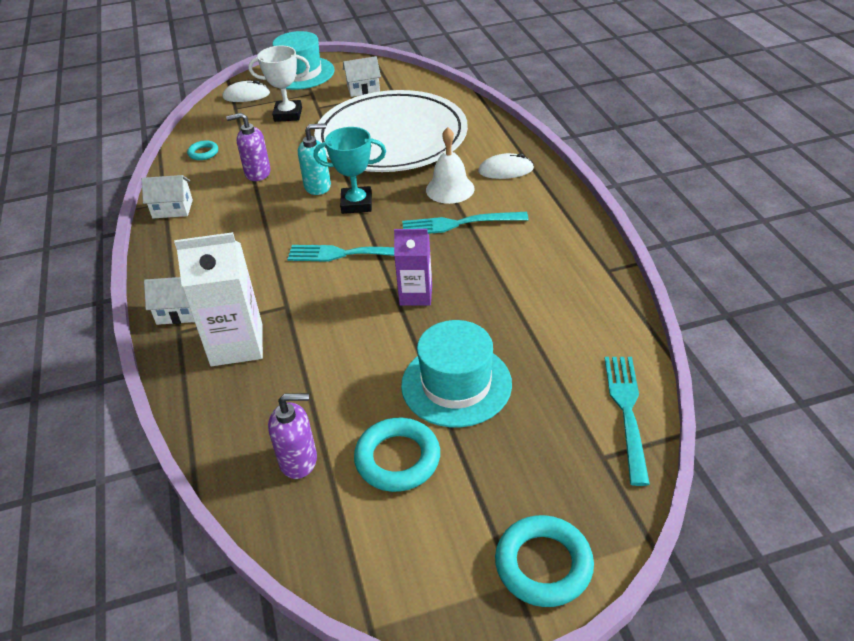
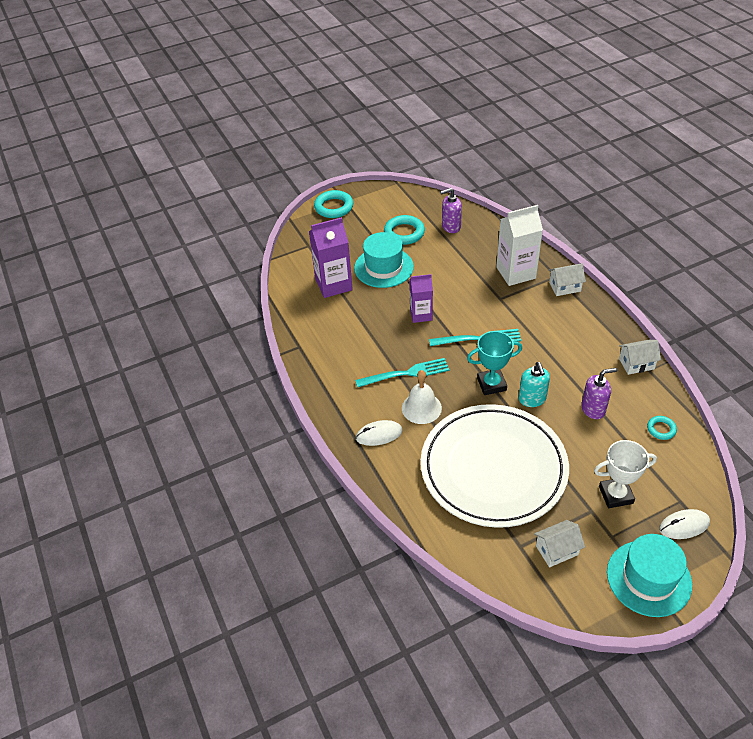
camera: 170 degrees right, 5 degrees up
turquoise soap dispenser [298,123,331,195] -> turquoise soap dispenser turned 75 degrees counterclockwise [519,362,550,407]
turquoise fork [604,357,650,486] -> none
none -> purple carton [309,217,353,298]

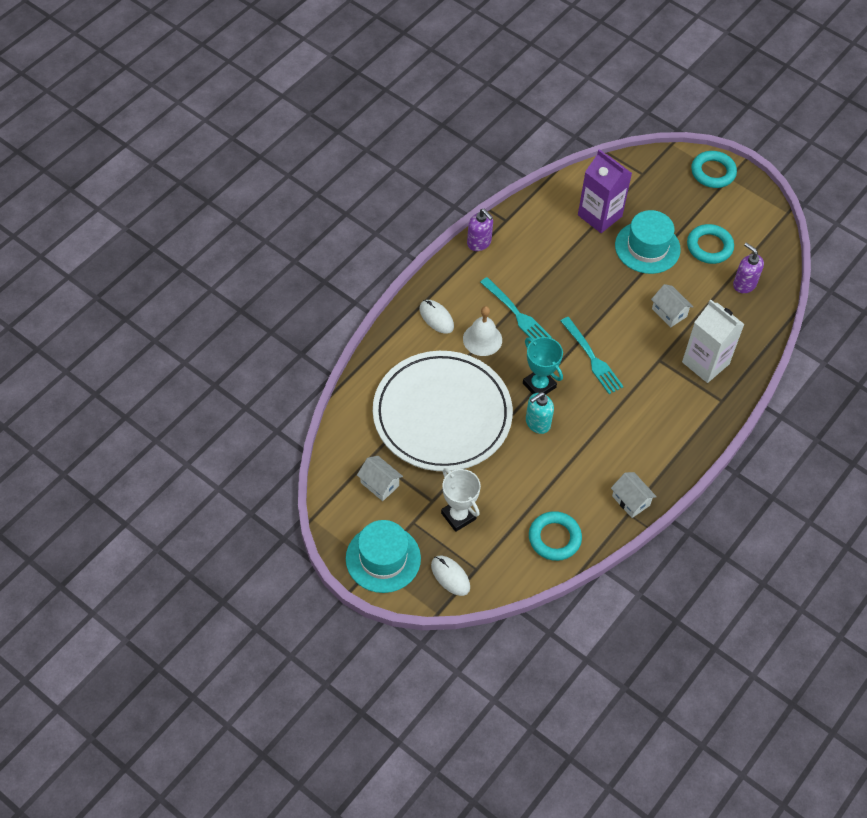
camera: 60 degrees right, 10 degrees up
purple carton [409,274,433,323] -> none
white house [549,263,586,296] -> white house moved to [651,284,693,328]
purple soap dispenser [581,368,617,419] -> purple soap dispenser moved to [467,209,493,251]
turquoise ring [647,416,677,440] -> turquoise ring [529,511,582,561], size x1.81

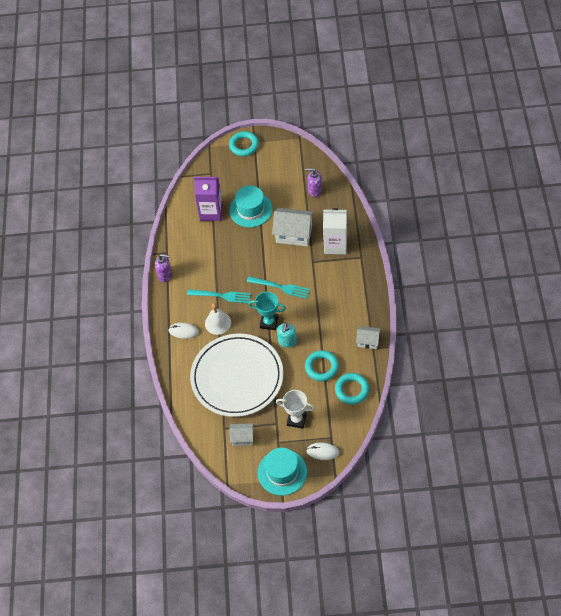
camera: 35 degrees left, 0 degrees up
white house [651,284,693,328] -> white house [272,208,314,247], size x1.76
turquoise ring [687,224,734,264] -> turquoise ring moved to [305,350,339,381]

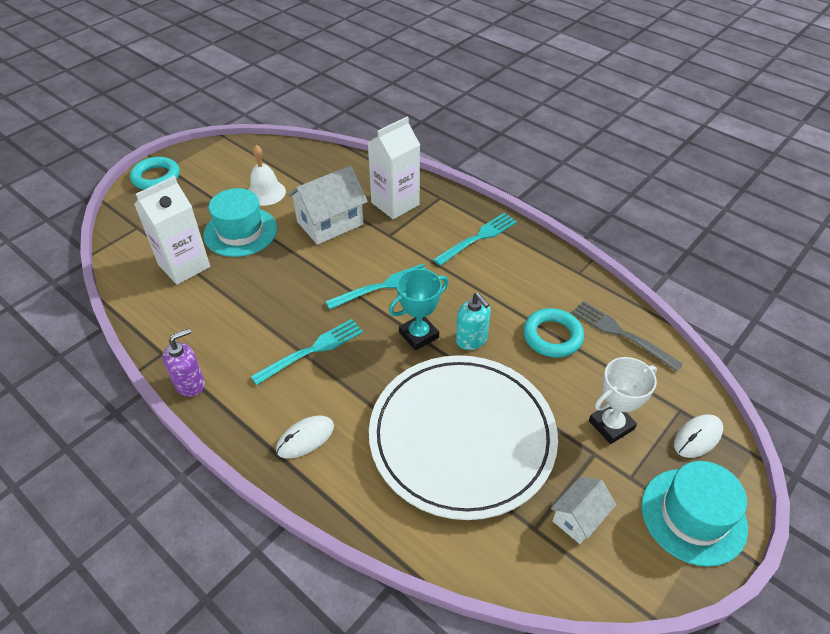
camera: 50 degrees left, 10 degrees down
purple carton [194,177,223,221] -> white carton [134,176,210,285]
white bell [205,303,231,335] -> white bell moved to [248,145,286,206]
purple soap dispenser [305,168,322,197] -> none
turquoise ring [335,373,369,405] -> grey fork [572,301,683,372]
white house [356,326,381,349] -> none
none -> turquoise fork [433,213,517,266]

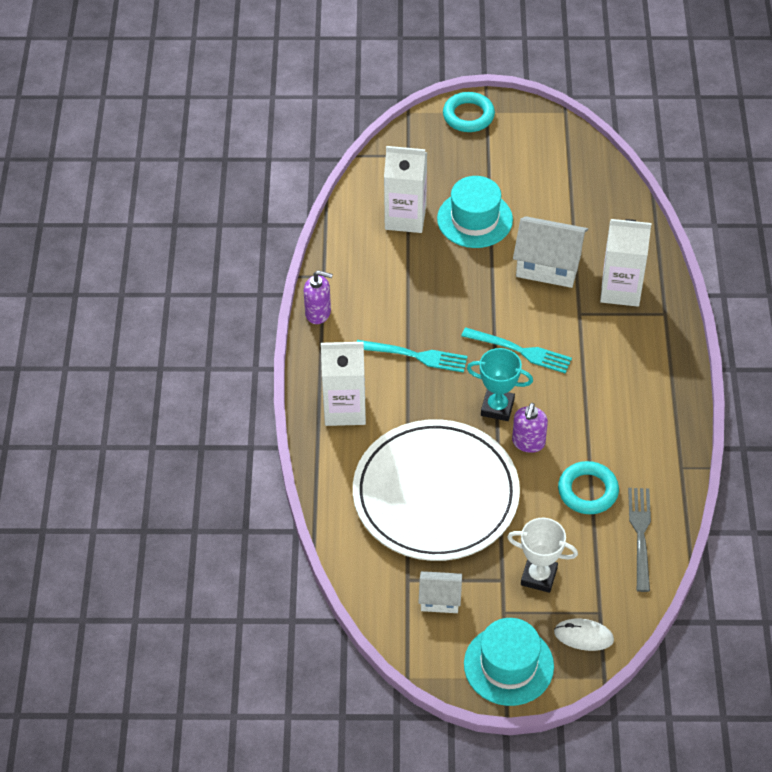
camera: 50 degrees right, 5 degrees up
white bell [248,145,286,206] -> none
white mouse [276,416,334,458] -> white carton [321,342,366,426]
turquoise fork [433,213,517,266] -> none
turquoise soap dispenser [456,293,491,350] -> purple soap dispenser [512,403,548,453]

